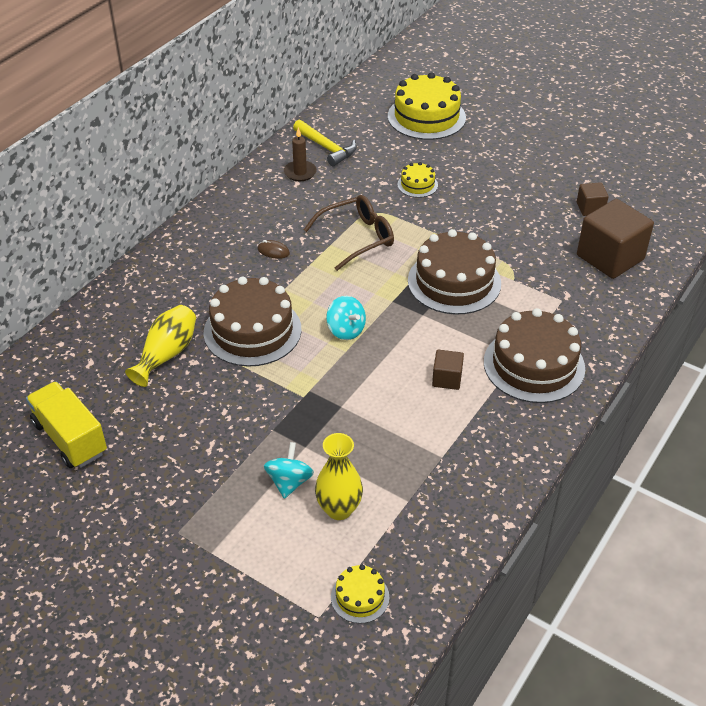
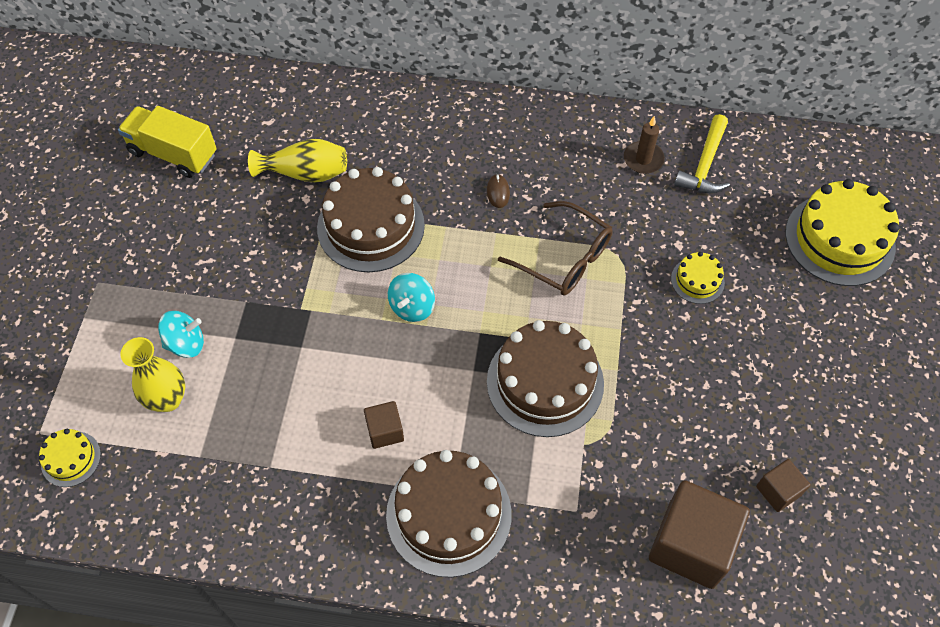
camera: 65 degrees right, 15 degrees up
yellow truck [26,381,107,468] -> yellow truck turned 90 degrees counterclockwise [118,106,217,178]

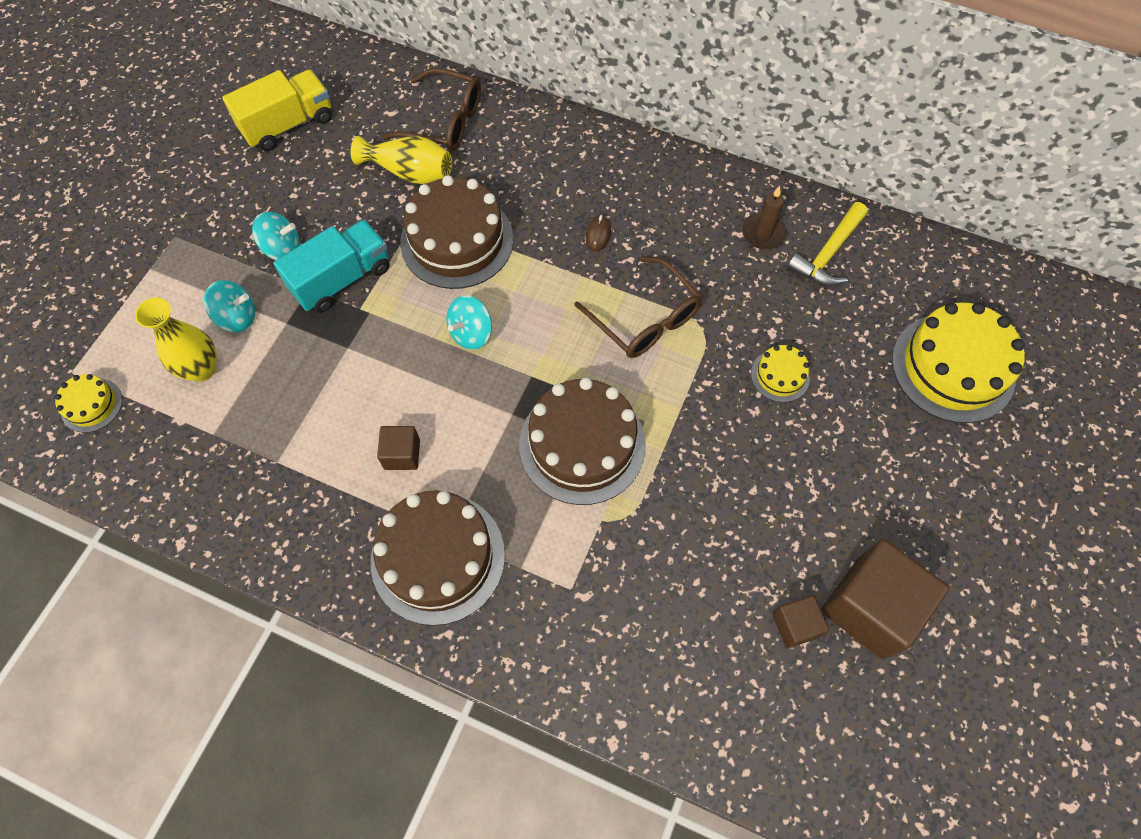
camera: 15 degrees right, 5 degrees up
yellow truck [118,106,217,178] -> yellow truck turned 105 degrees clockwise [222,70,332,151]
brown cube [649,480,750,589] -> brown cube moved to [822,539,949,659]
none -> turquoise spinning top [252,212,300,260]
none -> turquoise truck [273,220,390,313]
none -> brown glasses [381,68,481,151]

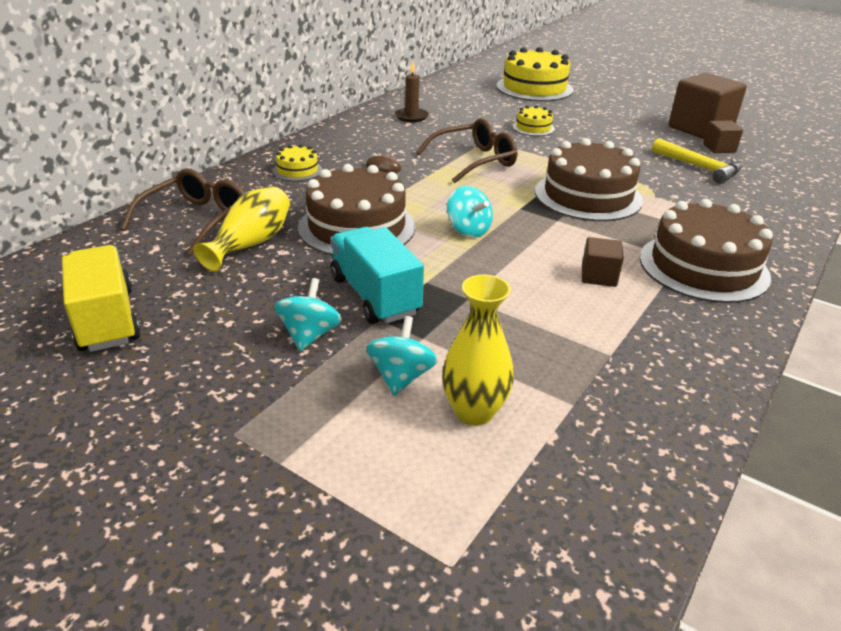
camera: 80 degrees left, 30 degrees down
yellow cake [55,374,122,433] -> yellow cake moved to [273,144,322,181]
yellow hammer [787,202,868,286] -> yellow hammer moved to [652,138,742,184]

